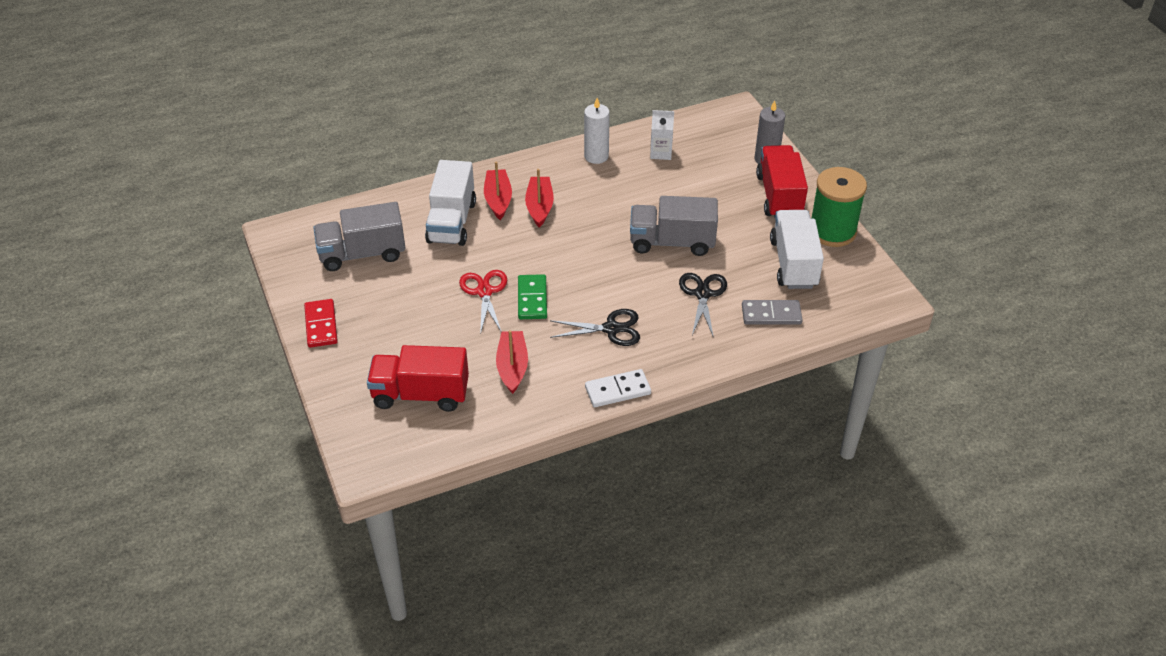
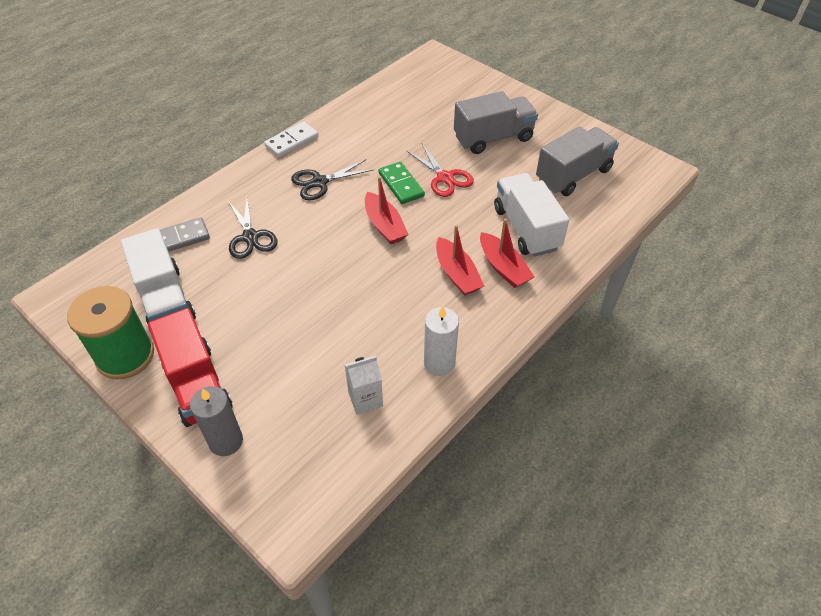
camera: 155 degrees right, 5 degrees up
red domino [304,299,338,348] -> none
red truck [367,345,469,412] -> none
red boat [496,330,528,394] -> red boat moved to [365,177,408,244]
grey truck [630,196,718,256] -> grey truck moved to [454,91,538,154]

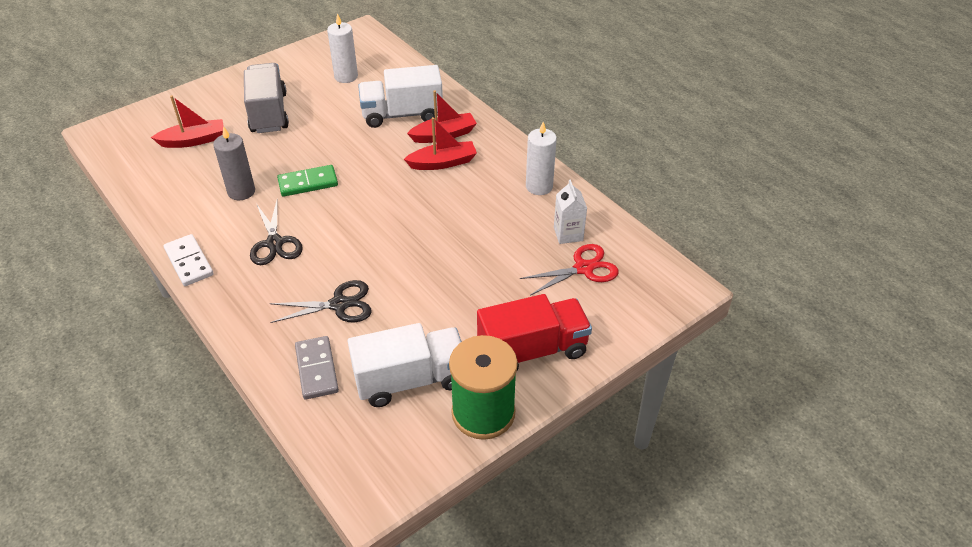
camera: 80 degrees left, 5 degrees down
grey candle [190,386,243,456] -> grey candle moved to [213,126,255,200]
red boat [365,177,408,244] -> red boat moved to [151,96,224,148]
red scissors [407,144,474,197] -> red scissors moved to [520,244,619,296]
grey truck [536,126,619,196] -> white candle [327,13,358,83]

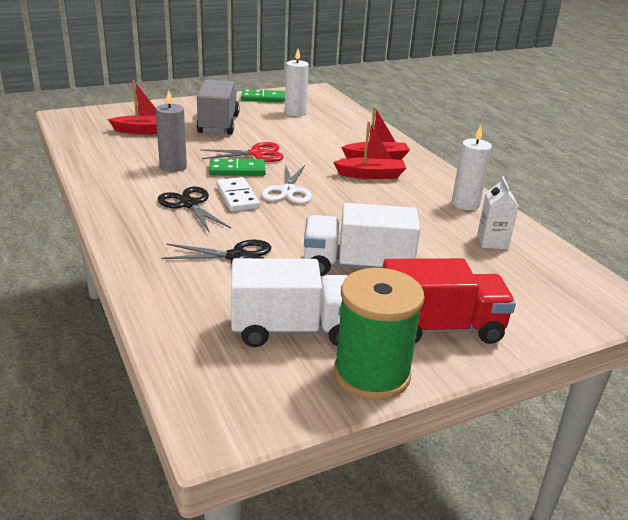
camera: 10 degrees right, 15 degrees down
white domino [164,234,214,286] -> white domino moved to [217,177,260,211]
black scissors [250,200,303,265] -> black scissors turned 150 degrees clockwise [158,187,231,233]
grey domino [295,336,339,400] -> none
white truck [358,65,443,128] -> white truck moved to [304,203,420,276]
red scissors [520,244,619,296] -> red scissors moved to [200,142,284,162]
none -> green domino [241,89,285,102]
none -> white scissors [261,164,312,204]

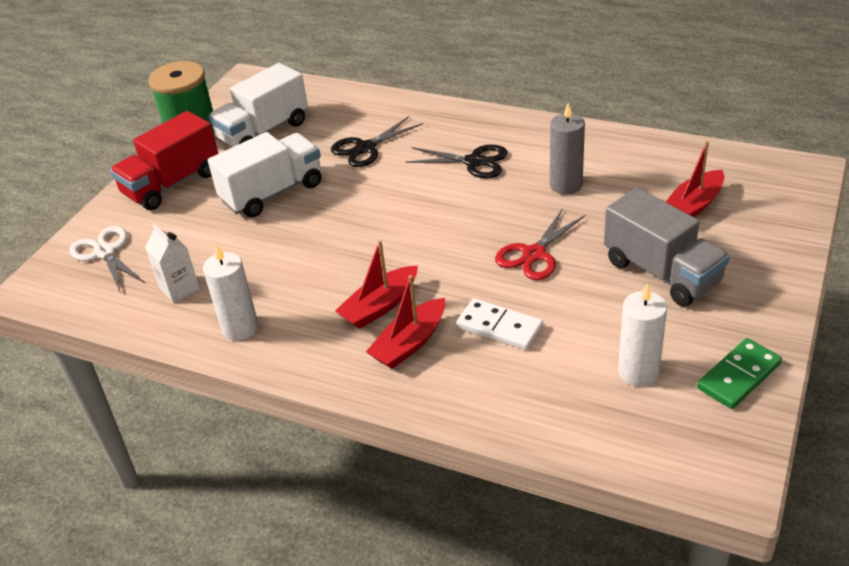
camera: 145 degrees right, 10 degrees up
green domino [209,158,266,176] -> none
white domino [217,177,260,211] -> white domino moved to [456,298,543,350]
white scissors [261,164,312,204] -> white scissors moved to [69,226,145,292]

